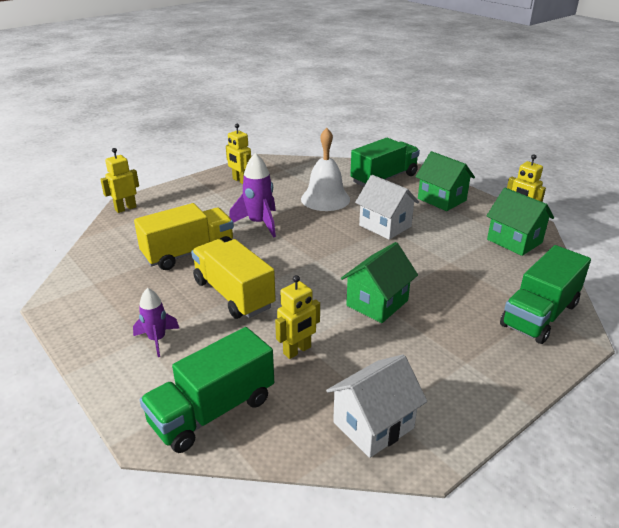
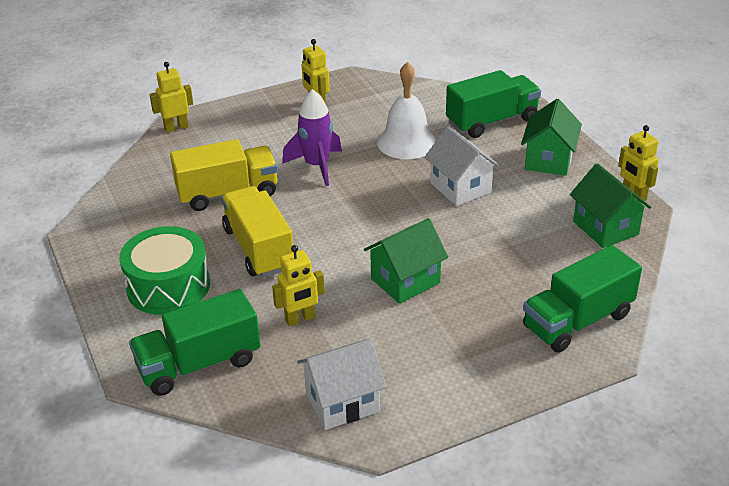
camera: 15 degrees right, 5 degrees up
purple rocket [133,288,179,357] -> green drum [119,226,210,315]
green house [415,151,475,211] -> green house turned 45 degrees clockwise [521,99,582,176]

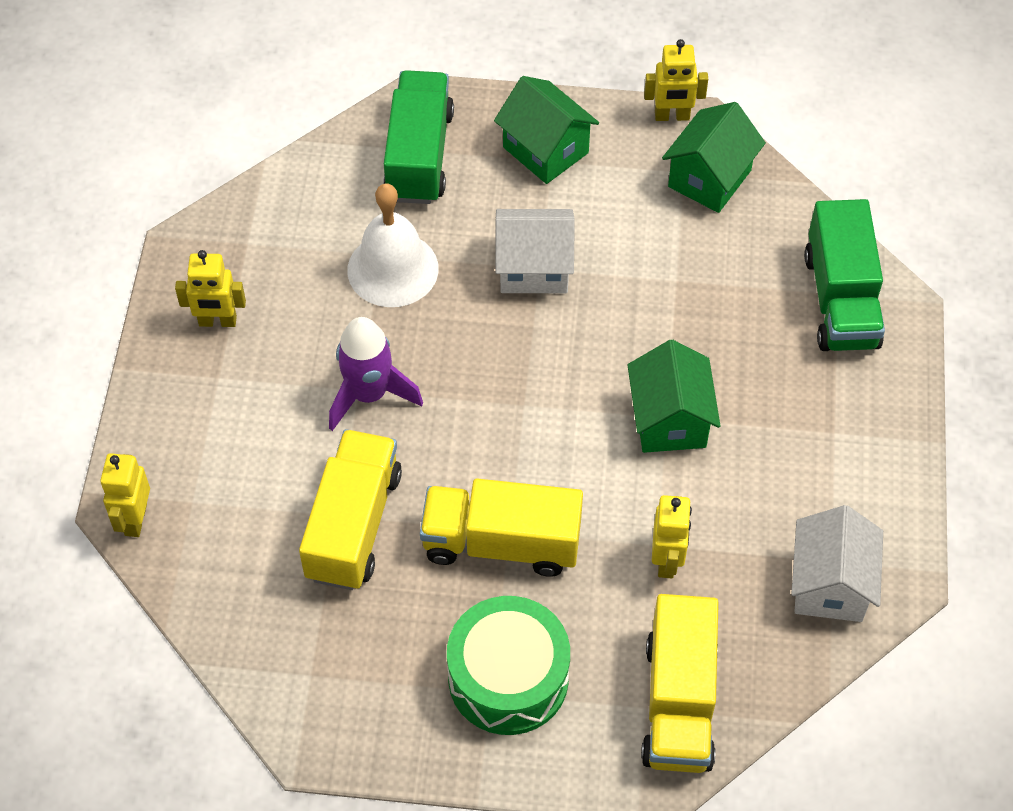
camera: 60 degrees left, 20 degrees up
green truck [129,289,261,396] -> yellow truck [641,594,719,773]
green house [570,163,651,248] -> green house turned 60 degrees counterclockwise [662,102,766,213]

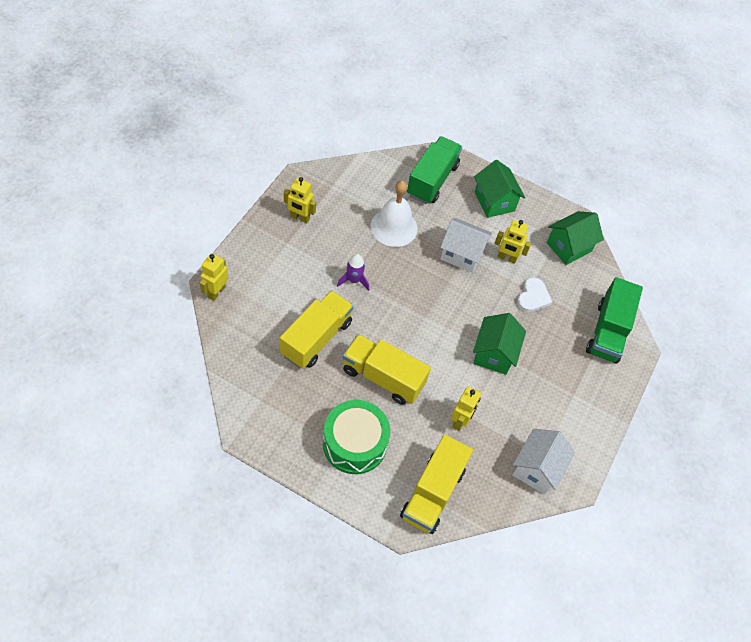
camera: 15 degrees right, 0 degrees up
purple rocket [329,317,423,431] -> purple rocket [337,254,369,291], size x0.64
yellow robot [644,39,708,121] -> yellow robot moved to [494,220,531,264]
none -> white heart [517,277,552,312]

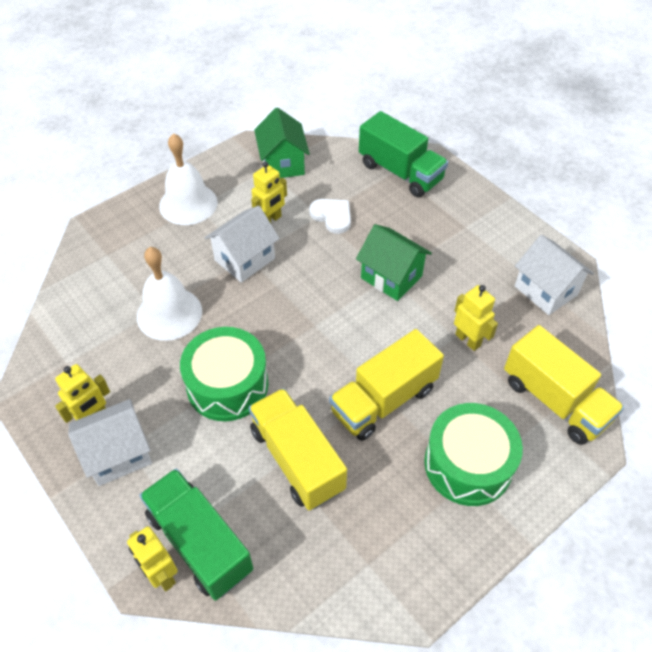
camera: 60 degrees left, 5 degrees down
purple rocket [337,254,369,291] -> green drum [180,327,268,421]
green truck [407,136,462,204] -> green truck moved to [139,468,253,601]
green house [474,160,525,218] -> white bell [159,133,218,225]
none -> white house [68,399,152,486]

